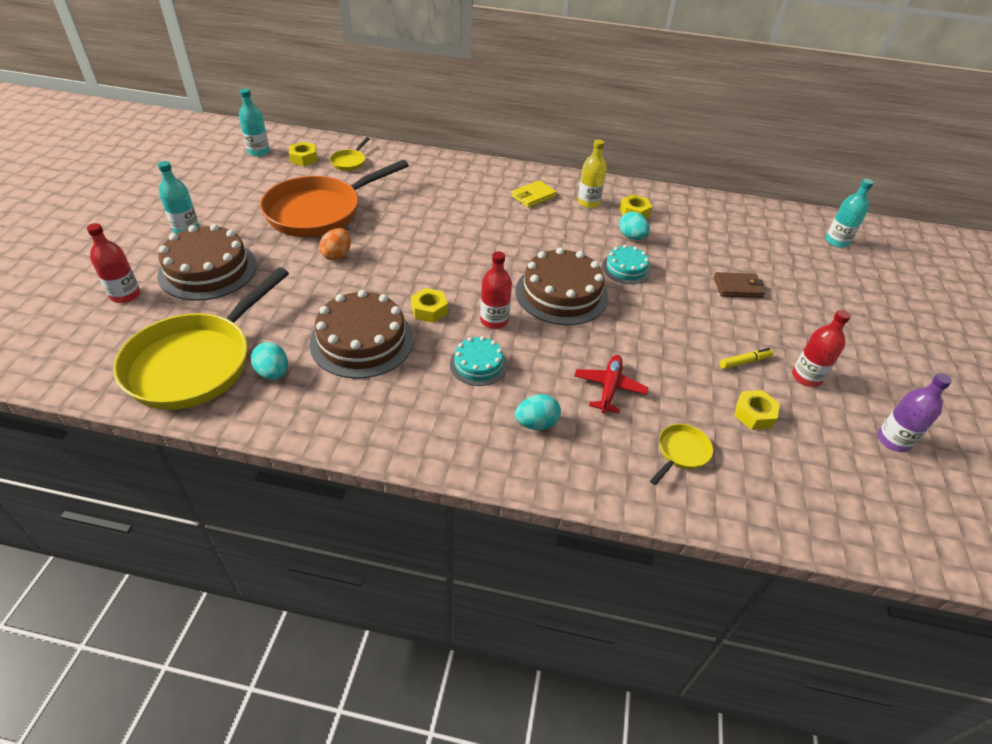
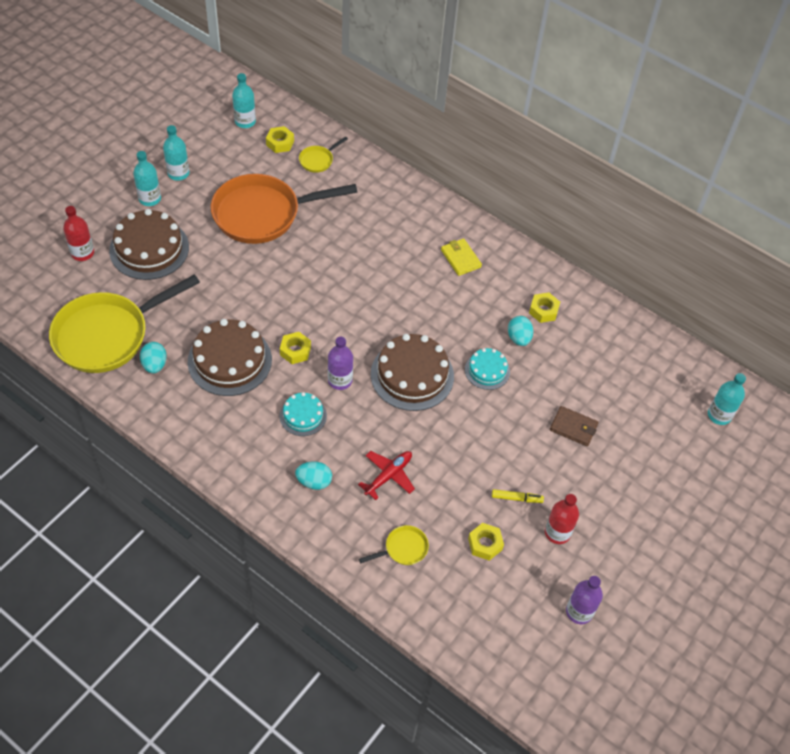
camera: 25 degrees right, 10 degrees up
orange egg [319,228,351,261] -> none
red bottle [480,251,512,329] -> purple bottle [328,337,353,390]
yellow wallet [511,180,557,208] -> yellow wallet turned 75 degrees clockwise [441,238,482,276]
yellow bottle [577,139,607,208] -> none
none -> turquoise bottle [163,125,189,181]

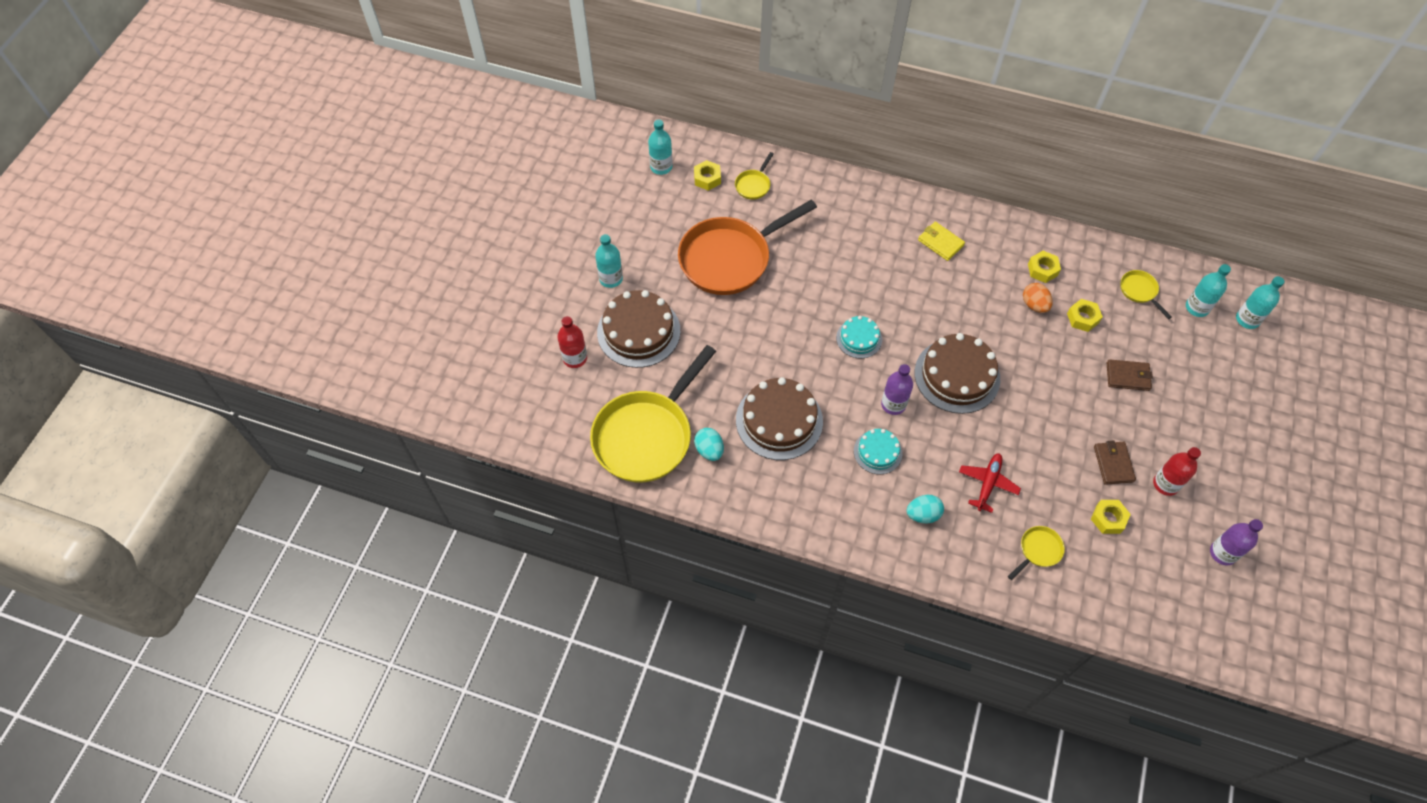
camera: 15 degrees left, 5 degrees up
turquoise bottle [163,125,189,181] -> turquoise bottle moved to [1186,264,1231,317]
yellow nut [280,332,311,364] -> yellow nut moved to [1067,299,1103,332]
turquoise cake [465,348,510,390] -> turquoise cake moved to [836,316,882,359]
yellow marker [492,489,544,503] -> brown wallet [1094,440,1136,485]
turquoise egg [508,316,533,346] -> orange egg [1023,283,1053,313]
none -> yellow pan [1121,270,1172,319]

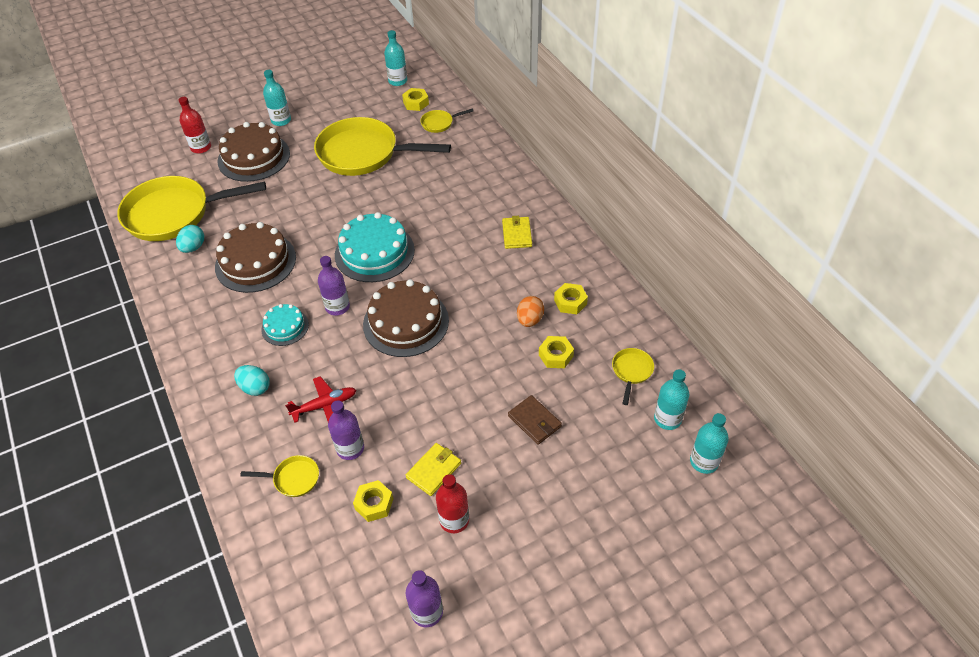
camera: 45 degrees right, 10 degrees down
orange pan [678,199,817,295] -> yellow pan [314,117,451,176]
turquoise cake [836,316,882,359] -> turquoise cake [335,212,415,282], size x1.83
brown wallet [1094,440,1136,485] -> yellow wallet [406,443,461,496]
none -> purple bottle [328,400,364,460]

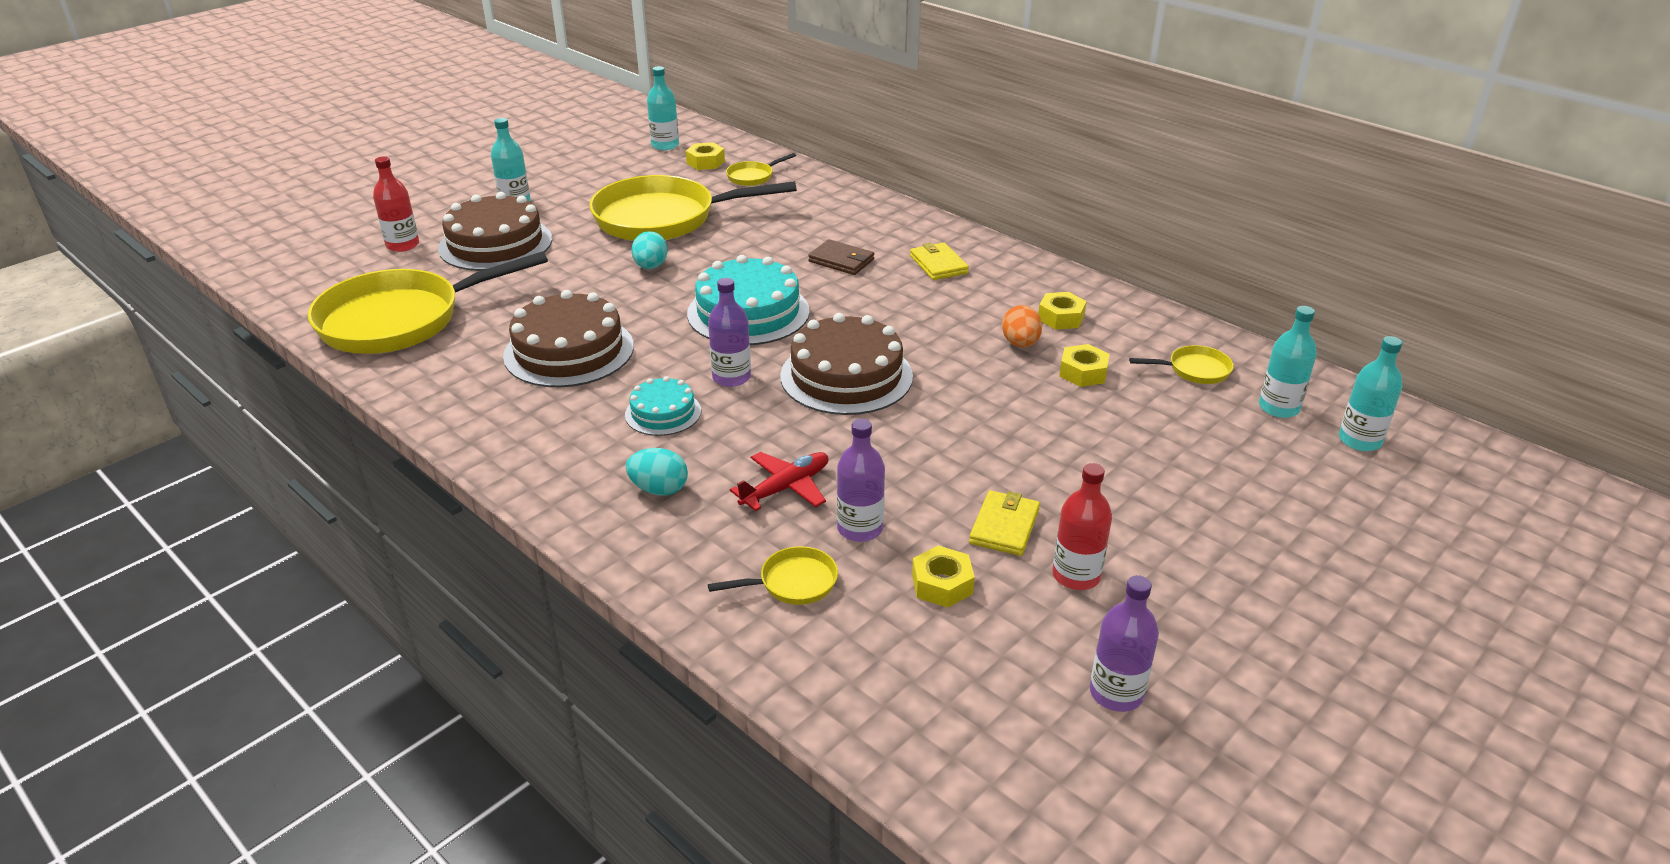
camera: 20 degrees left, 15 degrees down
turquoise egg [176,225,204,253] -> turquoise egg moved to [631,231,668,269]
brown wallet [508,395,562,445] -> brown wallet moved to [808,239,874,275]
yellow pan [612,348,654,405] -> yellow pan turned 90 degrees clockwise [1129,345,1234,384]

